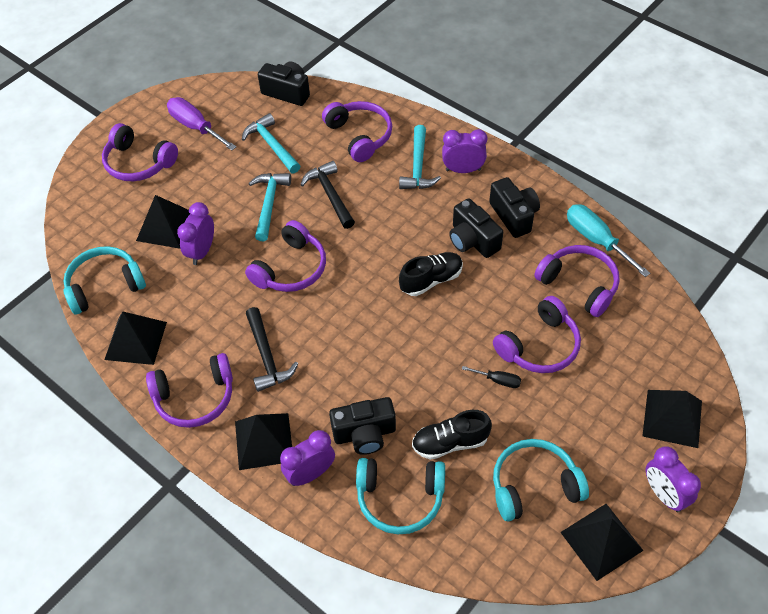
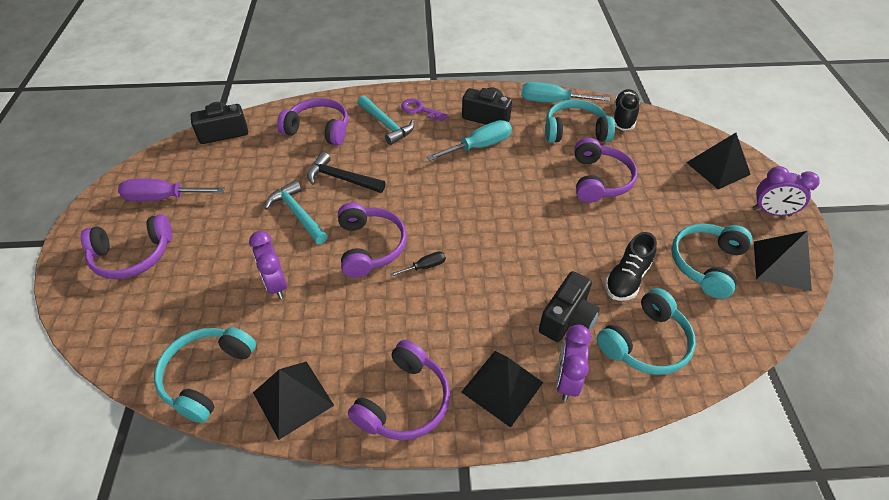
camera: 45 degrees left, 5 degrees down
black pyramid [136,195,190,249] -> none
turquoise hammer [242,113,300,174] -> none
black hammer [246,307,298,392] -> none
black shoe [399,252,463,296] -> black shoe moved to [613,89,640,130]
purple clock [442,129,488,173] -> purple key [401,99,448,122]
black camera [449,198,503,258] -> turquoise screwdriver [427,120,512,161]
black screwdriver [462,366,521,388] -> black screwdriver moved to [390,252,446,277]
purple headphones [534,245,620,317] -> turquoise headphones [545,100,615,143]

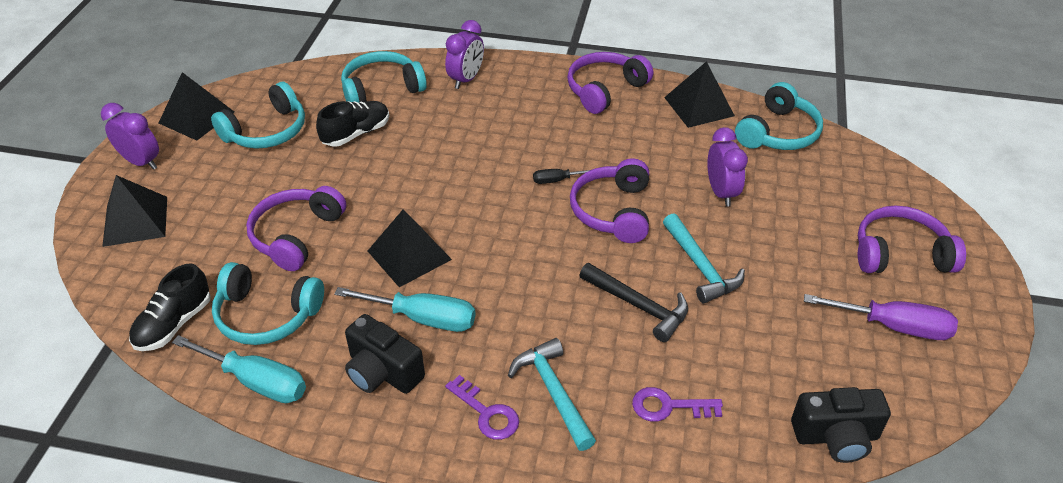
camera: 165 degrees left, 5 degrees down
purple headphones [277,98,348,146] -> purple key [632,387,723,422]
turquoise screwdriver [427,120,512,161] -> turquoise screwdriver turned 150 degrees counterclockwise [334,287,476,332]
black pyramid [461,351,543,428] -> black pyramid moved to [368,209,452,287]
black camera [539,271,600,342] -> none

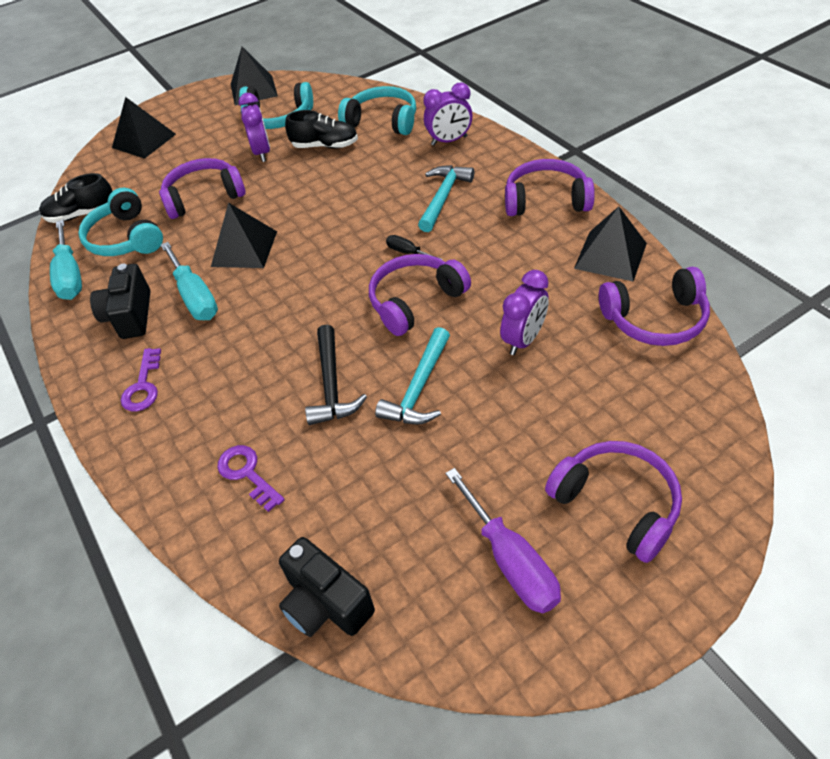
camera: 50 degrees right, 5 degrees up
purple clock [101,103,159,170] -> purple clock moved to [238,93,270,162]
turquoise hammer [508,338,596,451] -> turquoise hammer moved to [418,165,474,232]
turquoise headphones [735,82,823,150] -> purple headphones [599,267,710,346]

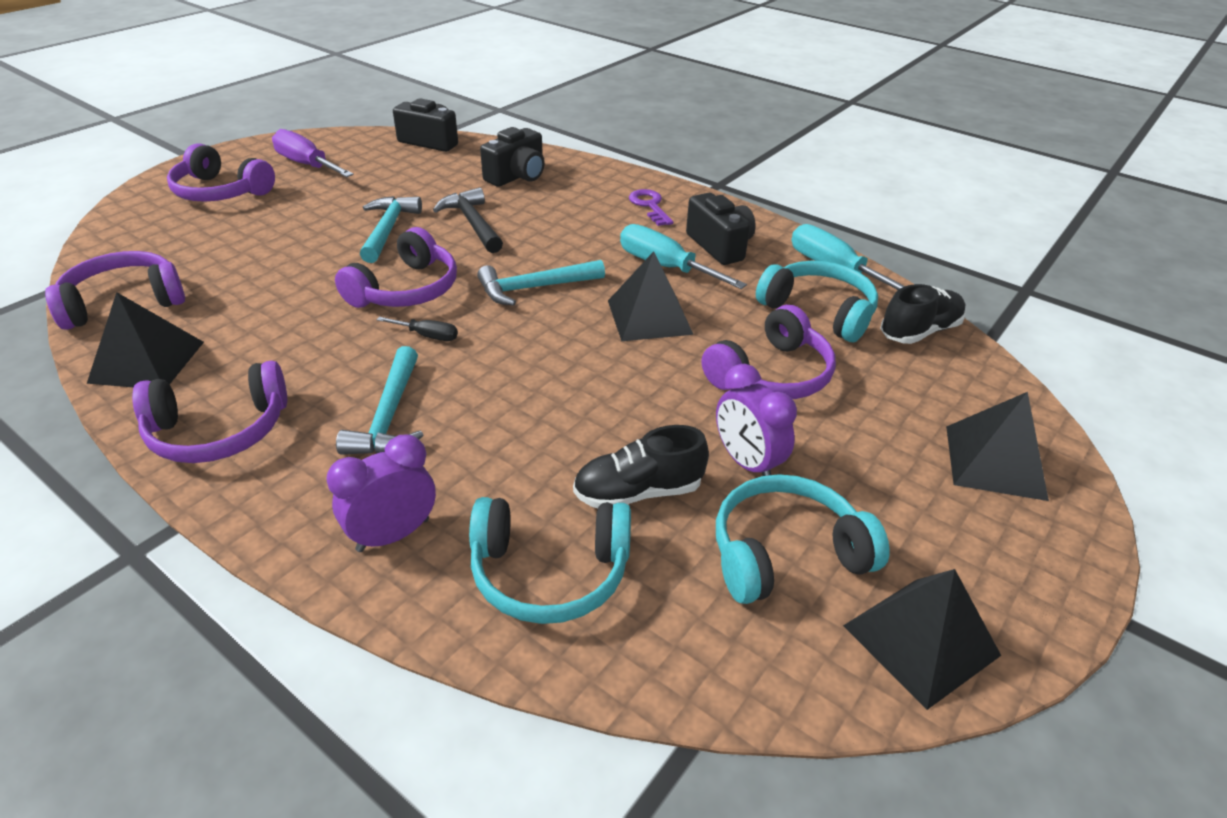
camera: 155 degrees right, 10 degrees down
purple key [218,445,285,512] -> black camera [480,127,545,187]
purple clock [500,270,549,355] -> none
none -> turquoise hammer [477,260,605,306]

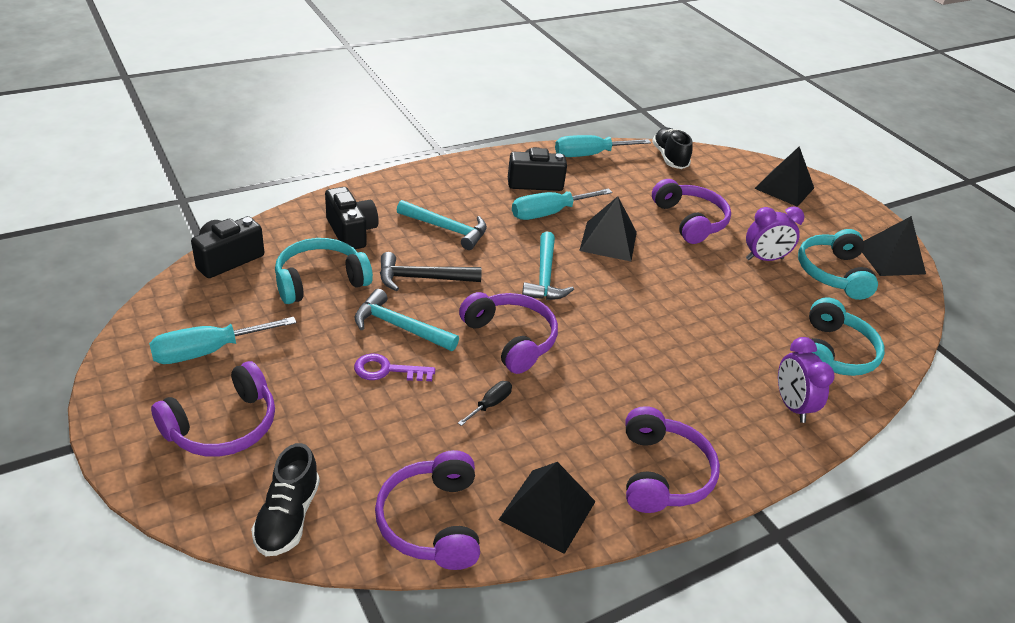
camera: 70 degrees left, 0 degrees up
purple screwdriver [272,129,354,177] -> turquoise screwdriver [149,317,296,364]
turquoise hammer [336,346,424,455] -> turquoise hammer moved to [397,200,487,250]
black screwdriver [376,317,458,341] -> black screwdriver moved to [458,381,512,426]
black shoe [573,425,709,508] -> black shoe moved to [251,443,320,556]
purple key [629,189,673,226] -> purple key moved to [354,353,435,381]
turquoise headphones [756,261,878,342] -> turquoise headphones moved to [275,238,373,304]

